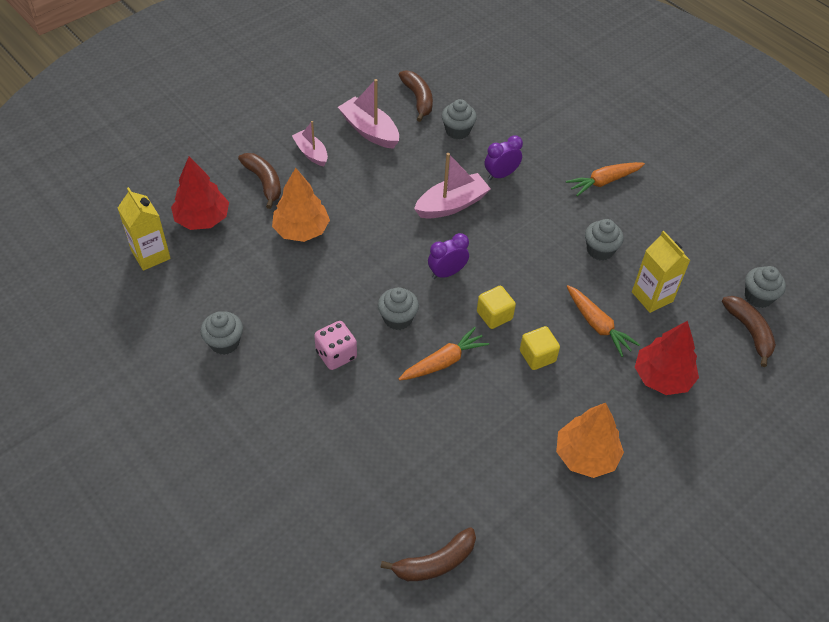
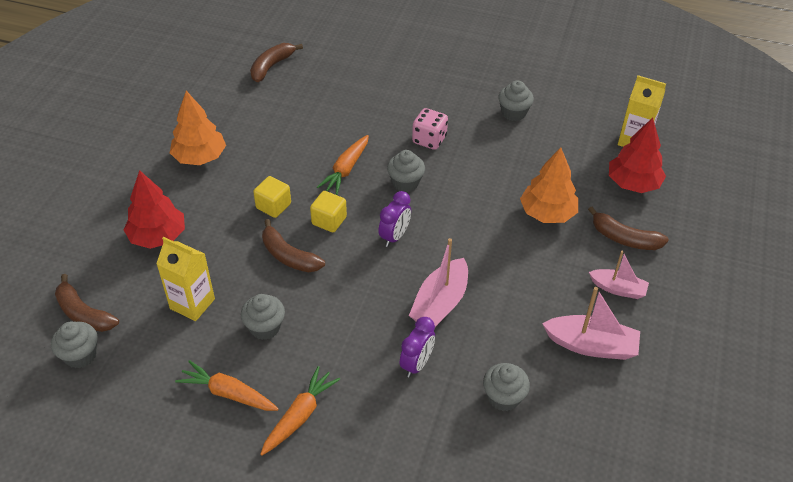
camera: 150 degrees right, 5 degrees down
brown banana [399,70,433,122] -> brown banana moved to [262,219,325,272]
orange carrot [567,285,640,357] -> orange carrot moved to [175,360,279,411]

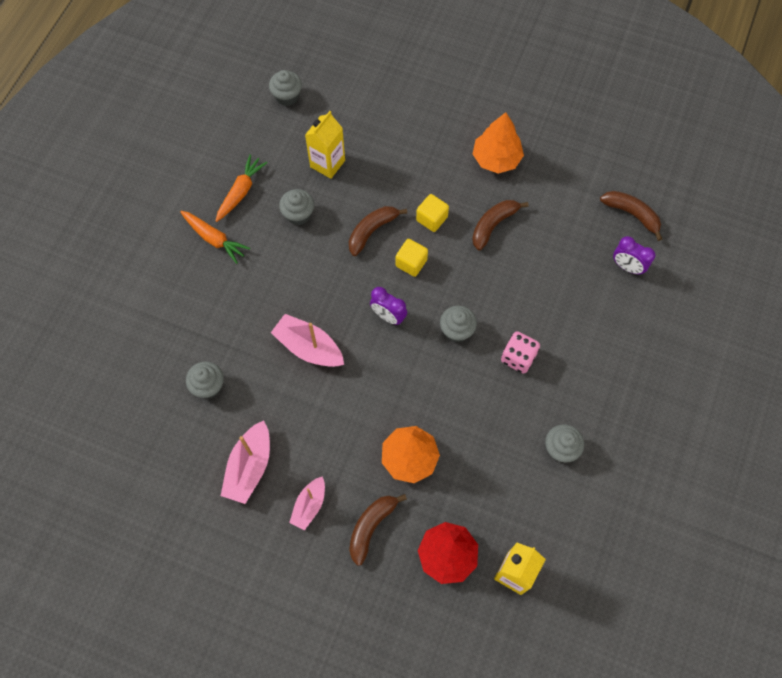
camera: 95 degrees right, 20 degrees up
brown banana [55,274,119,332] -> brown banana moved to [472,200,529,250]
red tree [123,170,185,249] -> none
orange carrot [317,135,369,195] -> none
purple clock [399,317,435,378] -> purple clock moved to [613,236,655,275]

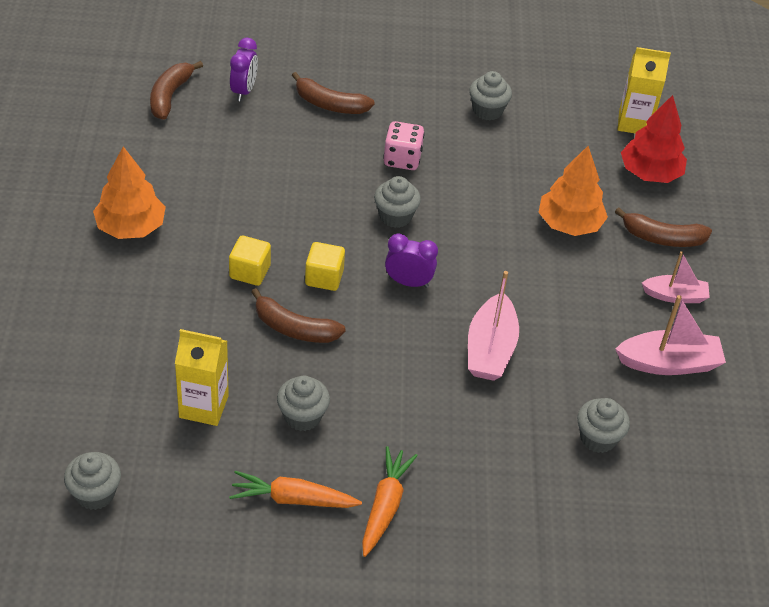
camera: 115 degrees left, 20 degrees down
purple clock [370,287,407,325] -> purple clock turned 90 degrees counterclockwise [385,233,438,288]
brown banana [472,200,529,250] -> brown banana moved to [292,72,375,114]

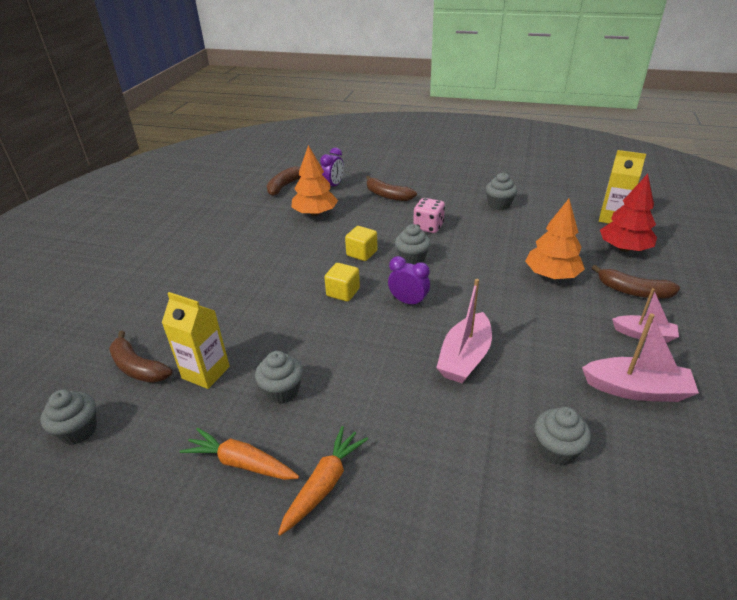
camera: 20 degrees right, 10 degrees down
orange tree [93,146,166,239] -> orange tree moved to [291,145,338,216]
yellow cube [229,236,271,286] -> yellow cube moved to [345,226,377,261]
brown banana [251,288,346,343] -> brown banana moved to [109,331,172,383]

